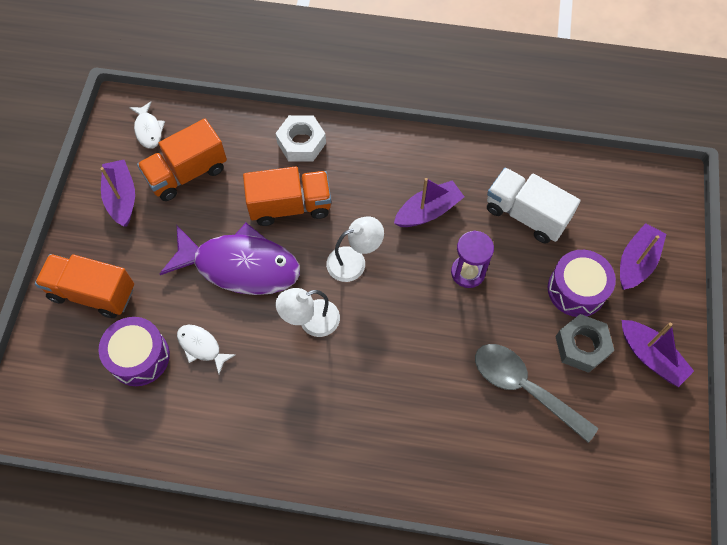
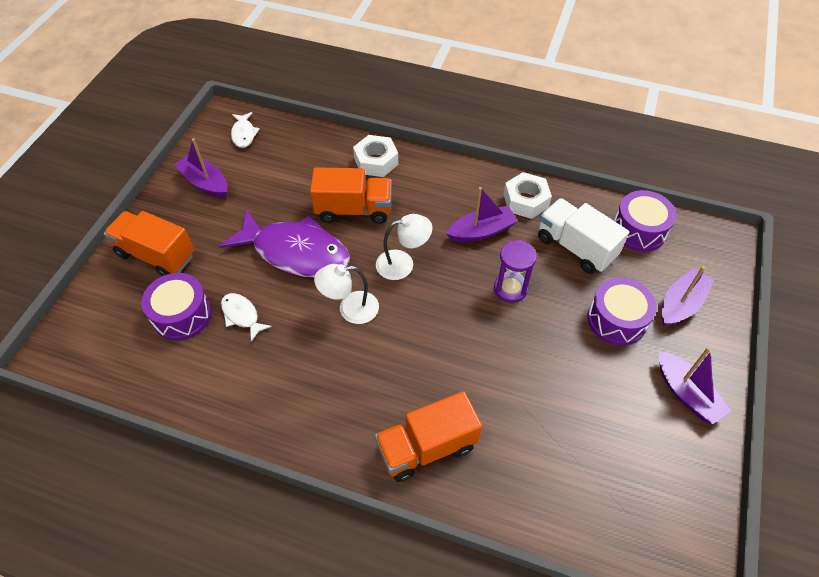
camera: 10 degrees right, 10 degrees down
purple boat [100,160,135,227] -> purple boat turned 45 degrees counterclockwise [174,138,228,198]
orange truck [137,119,227,201] -> orange truck moved to [375,391,482,482]
grey spoon [475,344,598,443] -> none
grey nut [555,314,614,373] -> none
none -> white nut [504,172,552,219]
none -> purple drum [614,190,676,252]

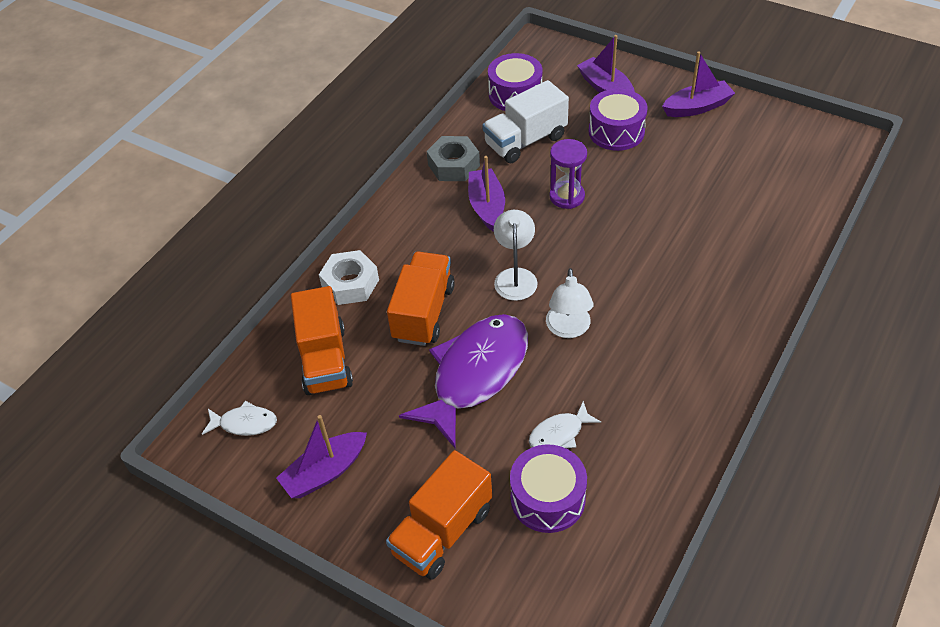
camera: 75 degrees left, 5 degrees down
orange truck [375,391,482,482] -> orange truck moved to [291,286,353,395]
white nut [504,172,552,219] -> grey nut [427,136,480,181]

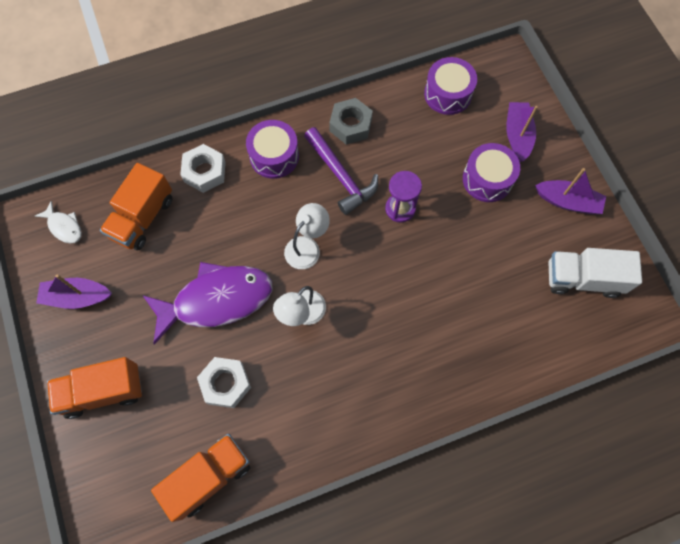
camera: 35 degrees right, 20 degrees up
orange truck [387,252,455,346] -> orange truck moved to [151,434,250,522]
purple boat [468,156,505,232] -> purple hammer [304,127,378,215]
white truck [482,80,569,163] -> white truck moved to [549,248,642,298]
purple drum [510,444,587,533] -> purple drum moved to [246,120,299,179]
white fish [529,401,601,448] -> white nut [197,357,251,408]

